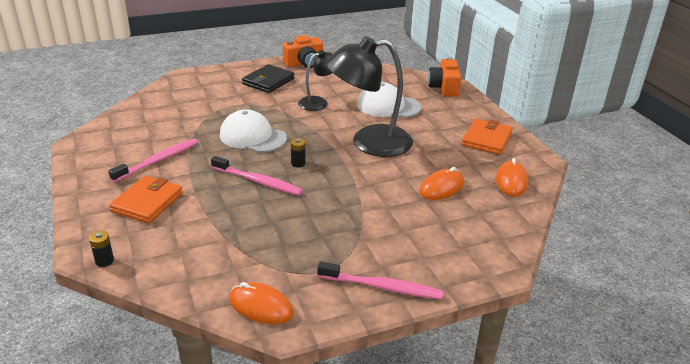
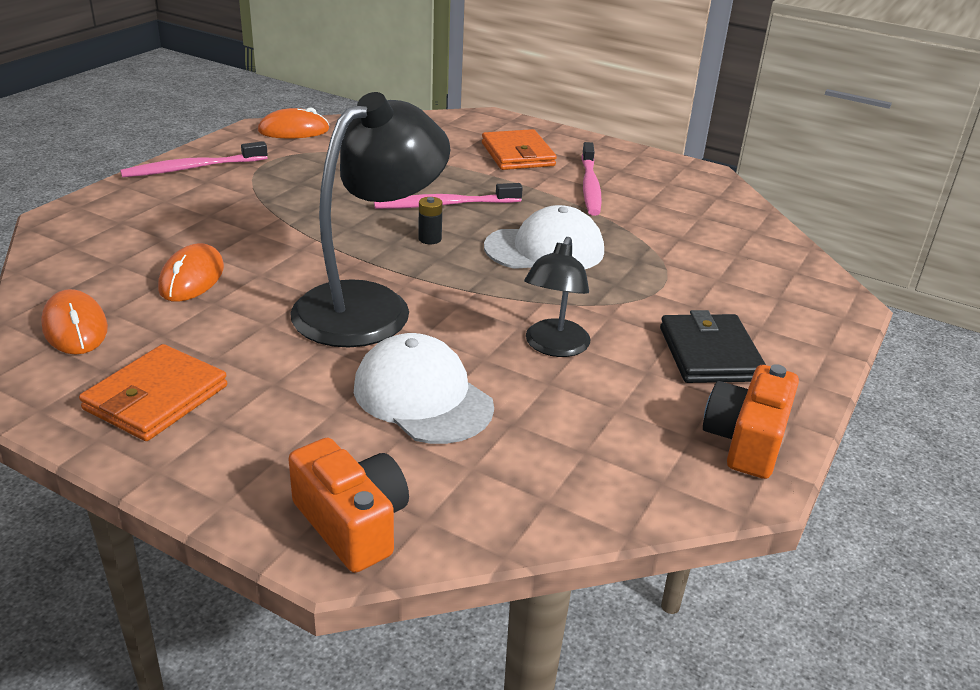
camera: 140 degrees right, 0 degrees up
black battery [89,231,114,267] -> none
white cap [357,82,421,118] -> white cap turned 105 degrees counterclockwise [354,333,494,444]
orange wallet [462,119,513,155] -> orange wallet turned 45 degrees clockwise [79,344,227,441]

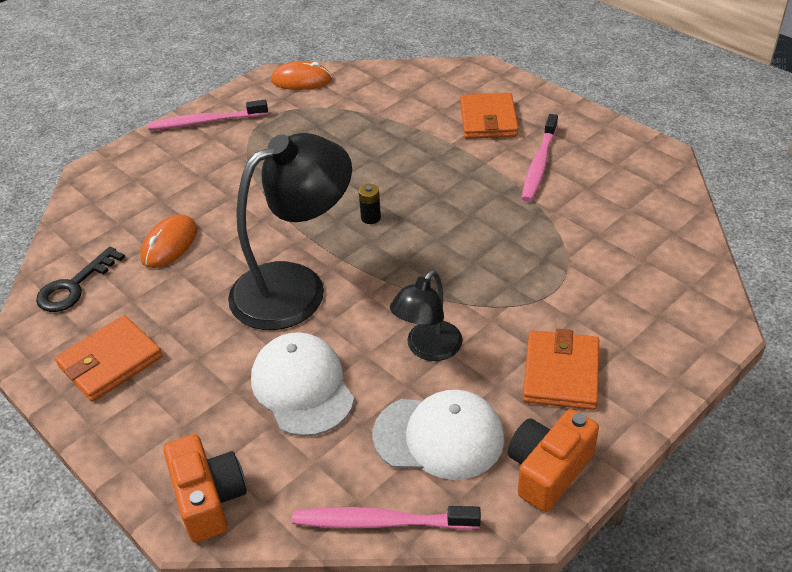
camera: 20 degrees right, 10 degrees up
orange mouse [41,289,108,354] -> black key [36,247,125,312]
pink toothbrush [374,183,523,209] -> pink toothbrush moved to [292,506,481,530]
white cap [484,205,604,269] -> white cap moved to [373,390,504,480]
black wallet [660,310,766,383] -> orange wallet [523,329,599,410]

